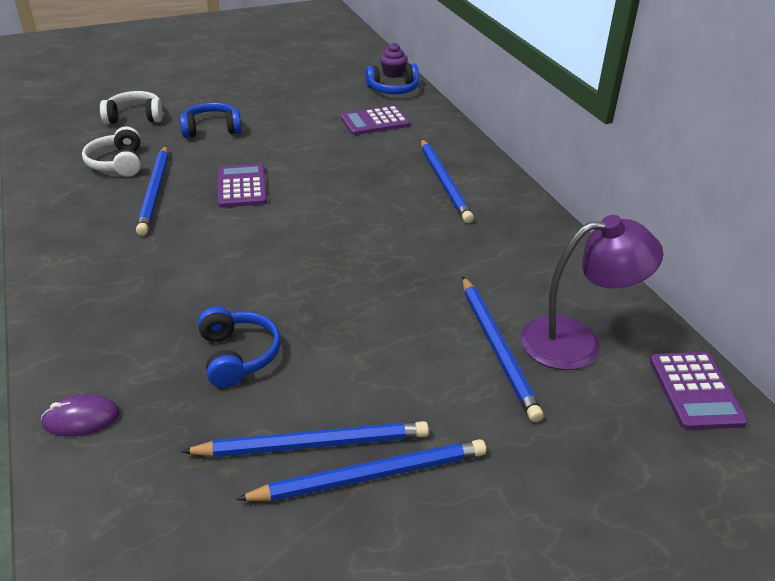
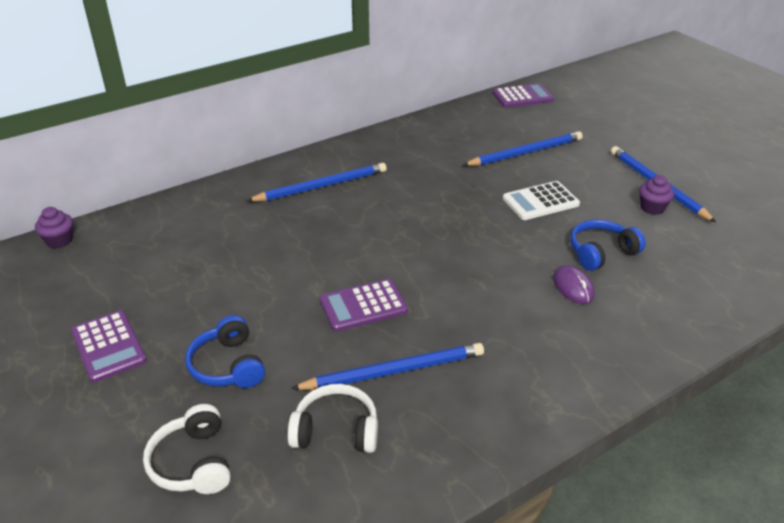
camera: 100 degrees left, 0 degrees up
purple mouse [41,394,120,437] -> purple mouse moved to [553,265,595,304]
white headphones [82,127,141,177] -> white headphones turned 150 degrees counterclockwise [287,384,378,453]
blue pencil [181,421,429,457] -> purple cupcake [639,175,674,215]
purple calculator [341,106,411,135] -> purple calculator moved to [71,310,147,383]
blue headphones [365,64,419,94] -> none
purple lamp [520,215,664,370] -> none
none -> white calculator [503,181,580,220]

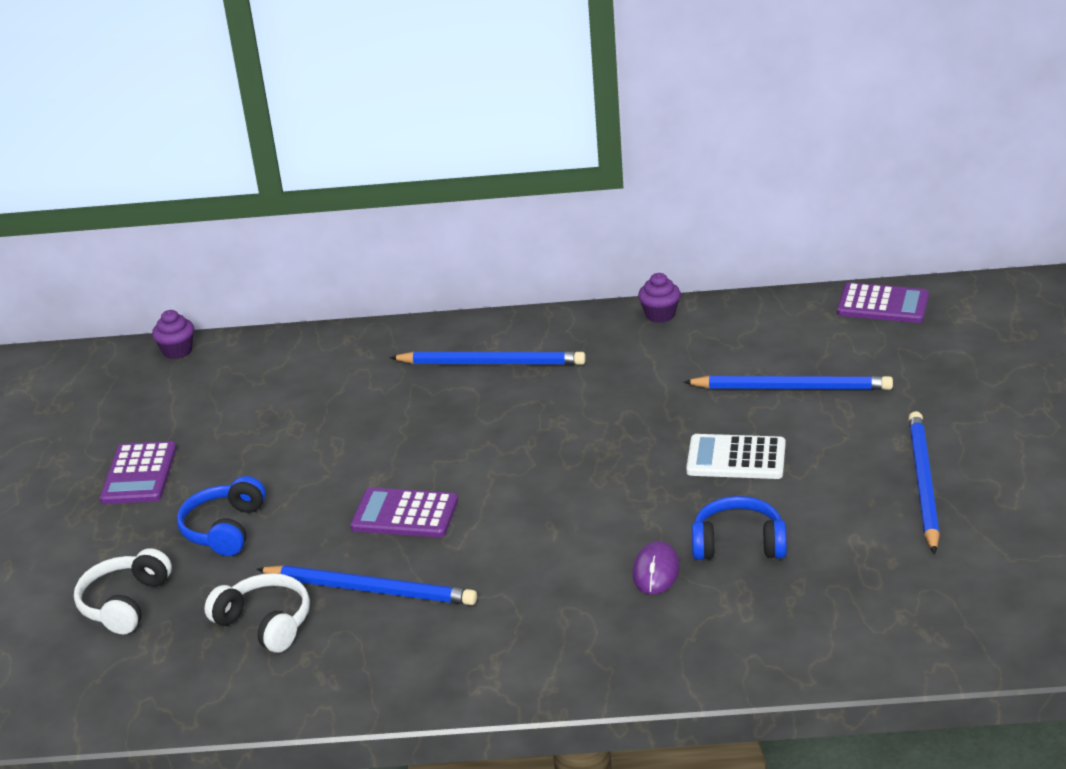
camera: 35 degrees right, 5 degrees down
purple cupcake [639,175,674,215] -> purple cupcake moved to [638,273,681,323]

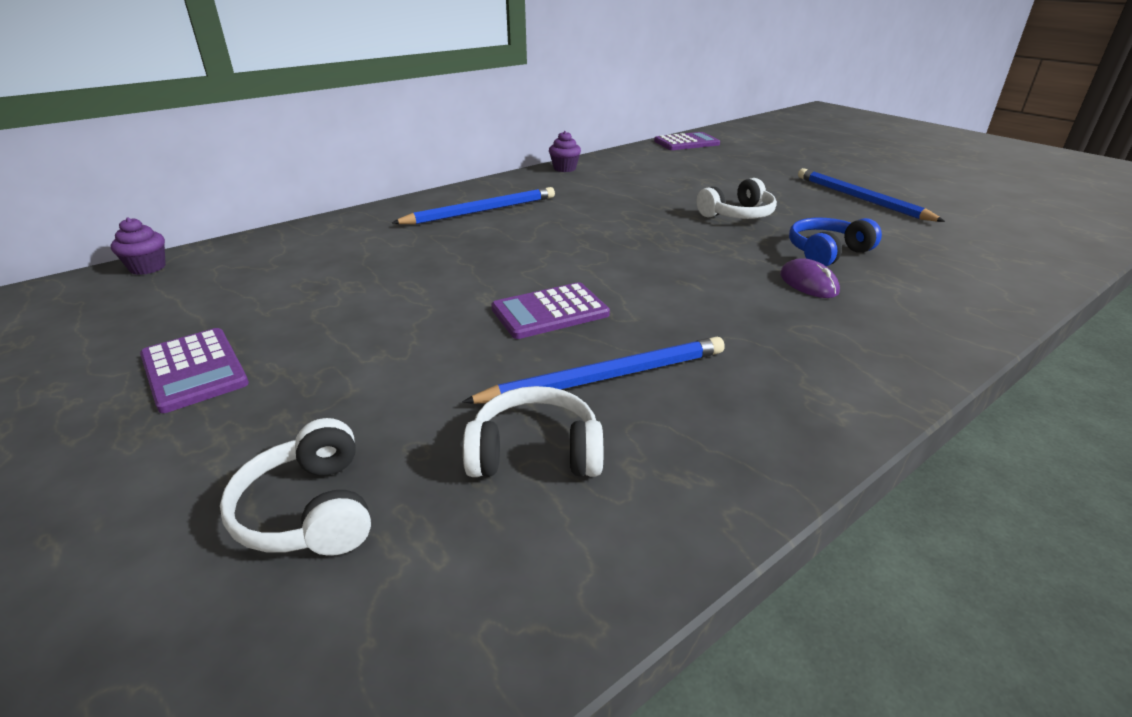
camera: 40 degrees left, 0 degrees up
blue headphones [177,476,266,556] -> none
blue pencil [684,376,893,390] -> none
white calculator [686,434,785,479] -> white headphones [697,178,777,219]

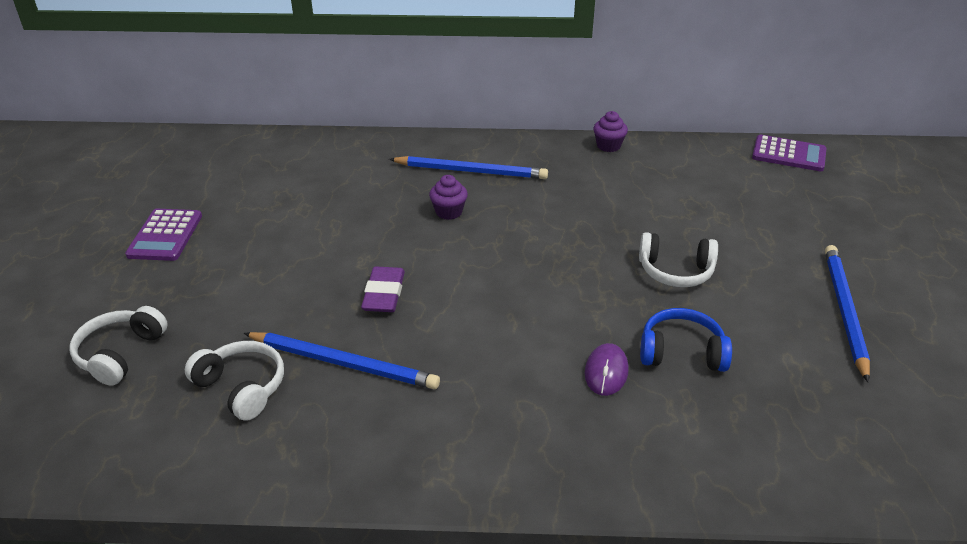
camera: 40 degrees right, 5 degrees up
purple cupcake [111,217,166,275] -> purple cupcake moved to [429,175,468,220]
purple calculator [491,282,610,339] -> purple eraser [361,266,405,312]

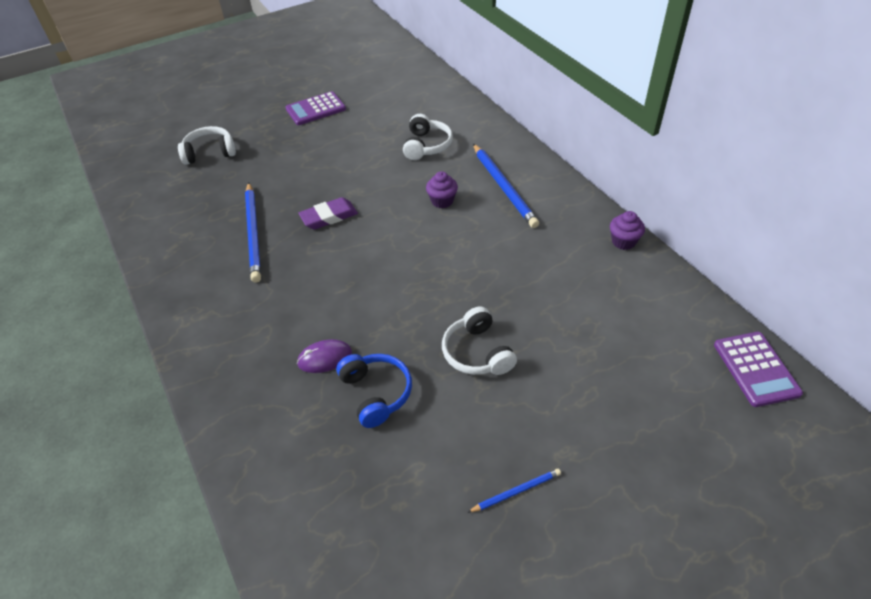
camera: 60 degrees right, 10 degrees up
white headphones [185,341,284,421] -> white headphones moved to [403,114,453,160]
blue pencil [825,245,870,382] -> blue pencil [467,469,561,513], size x0.50

